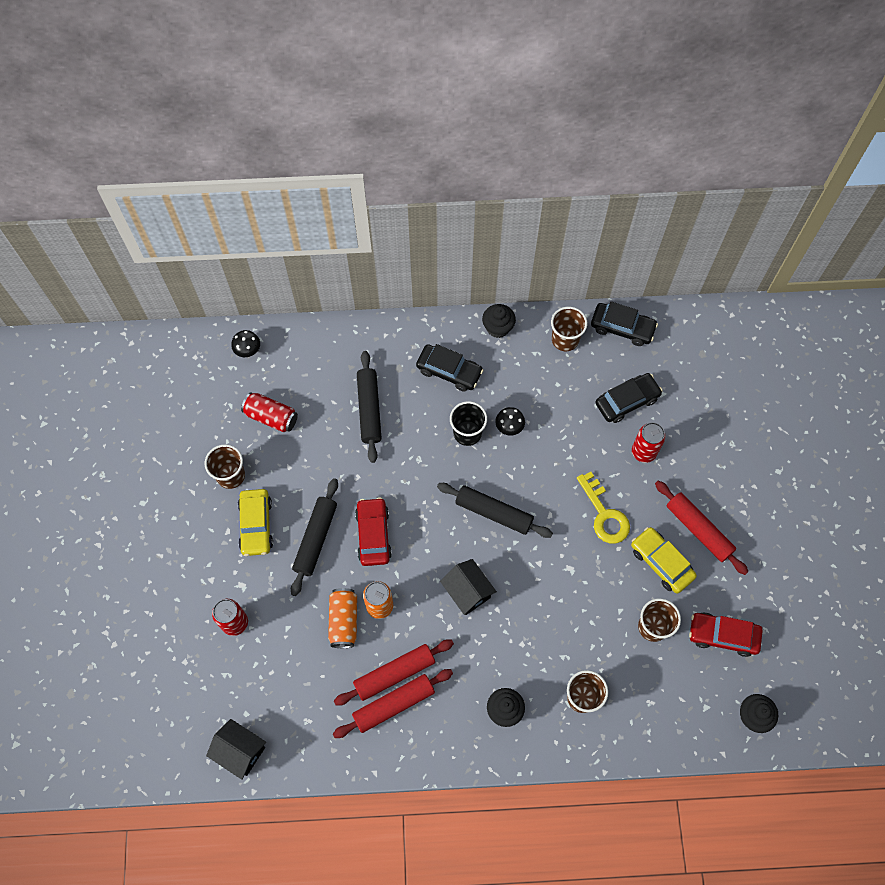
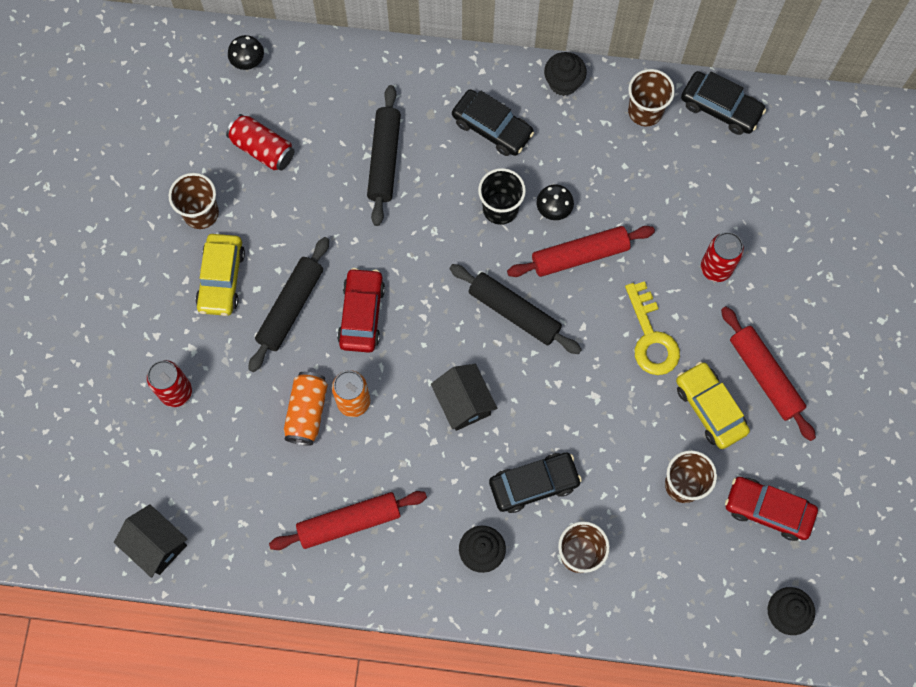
camera: 10 degrees right, 5 degrees up
red rolling pin [334,639,454,706] -> red rolling pin moved to [507,226,655,277]
black car [595,373,663,423] -> black car moved to [489,453,582,513]

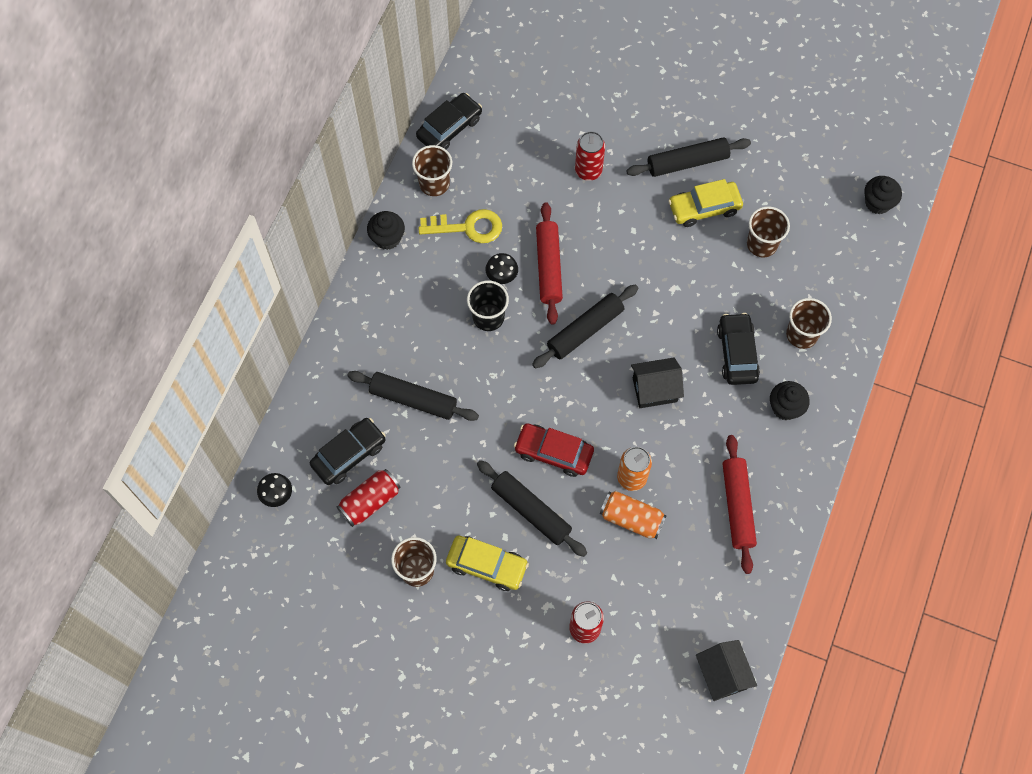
camera: 75 degrees left, 5 degrees down
black house [114,504,187,578] -> black house turned 75 degrees counterclockwise [696,640,757,701]
black car [452,89,534,156] -> black car moved to [310,418,386,485]
yellow key [625,281,680,375] -> yellow key moved to [419,209,502,243]
red rolling pin [721,307,816,441] -> black rolling pin [626,137,751,177]
red car [725,477,818,541] -> none

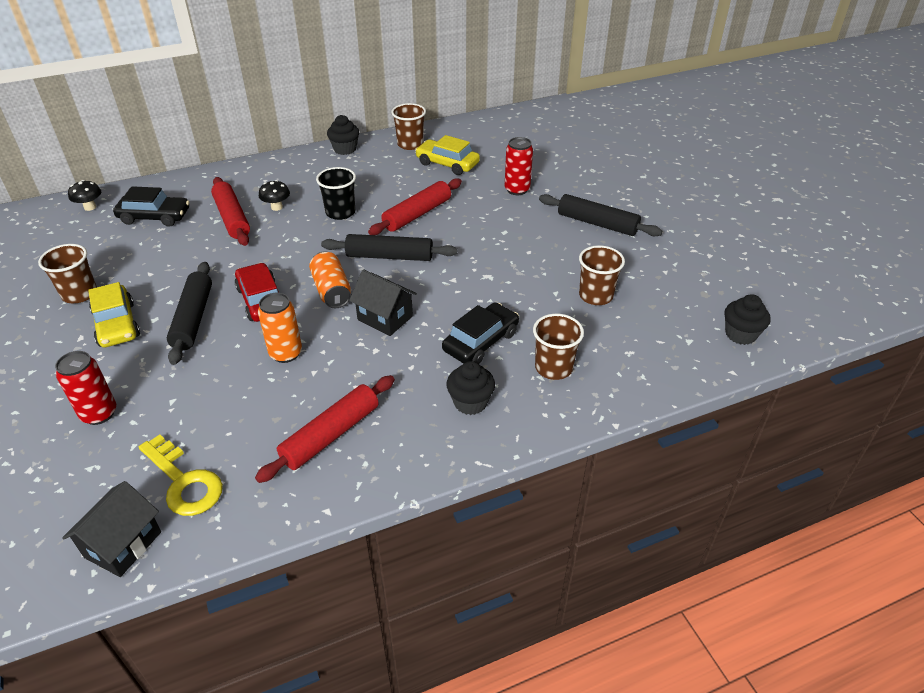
camera: 45 degrees right, 25 degrees down
red can [337,469,400,527] -> none
black rolling pin [347,371,479,421] -> red rolling pin [211,177,250,246]
black car [416,93,482,150] -> none
yellow key [419,209,502,243] -> yellow key moved to [139,434,223,516]
black mushroom [486,253,518,284] -> black mushroom moved to [259,180,290,211]
orange can [600,491,667,539] -> orange can moved to [309,251,351,308]
yellow car [668,179,743,227] -> yellow car moved to [415,135,480,175]

